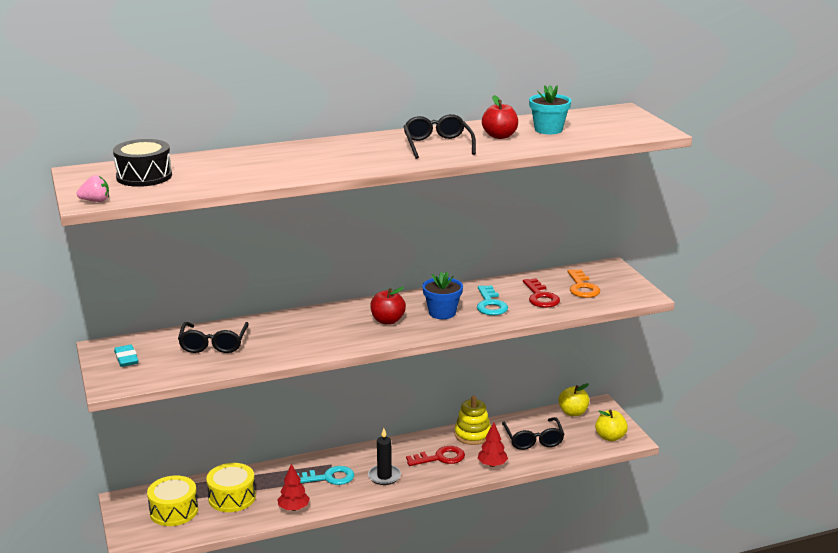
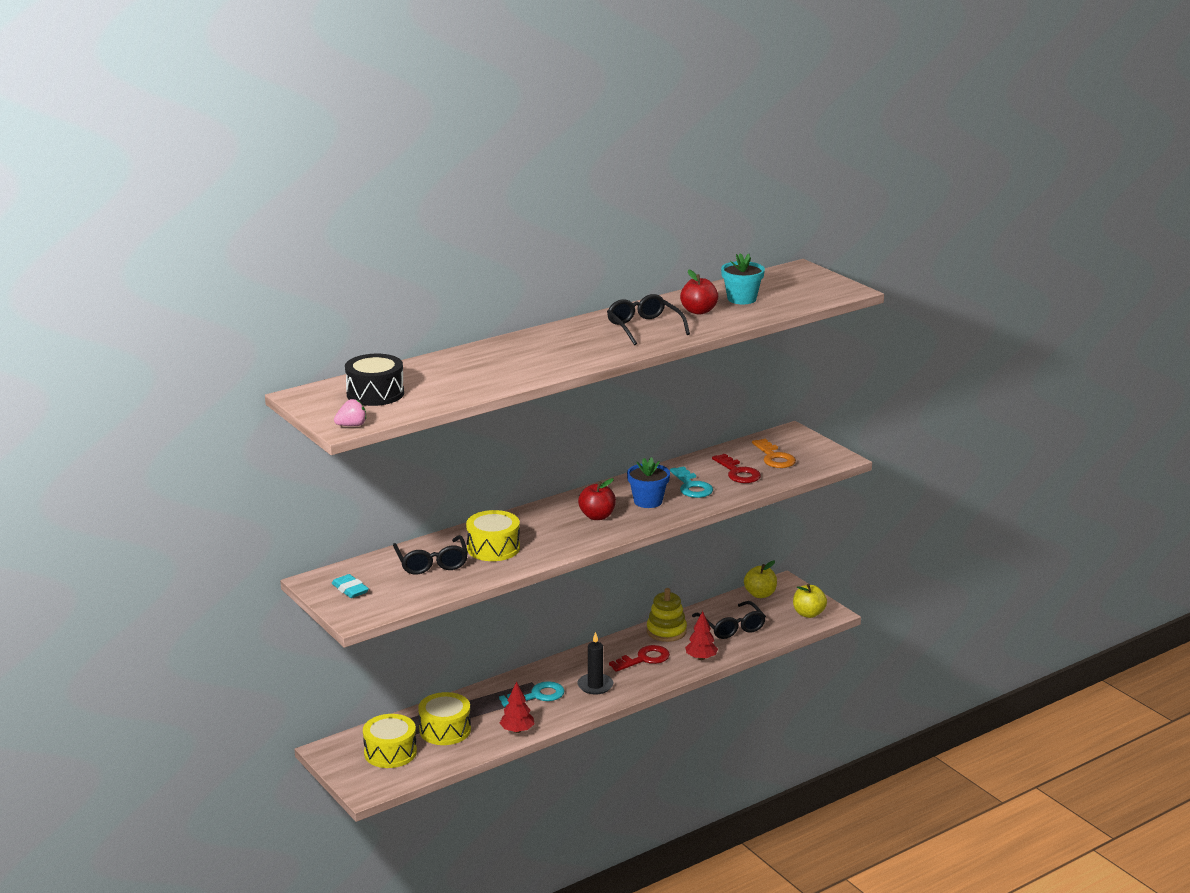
camera: 15 degrees left, 0 degrees up
none -> yellow drum [466,510,520,561]

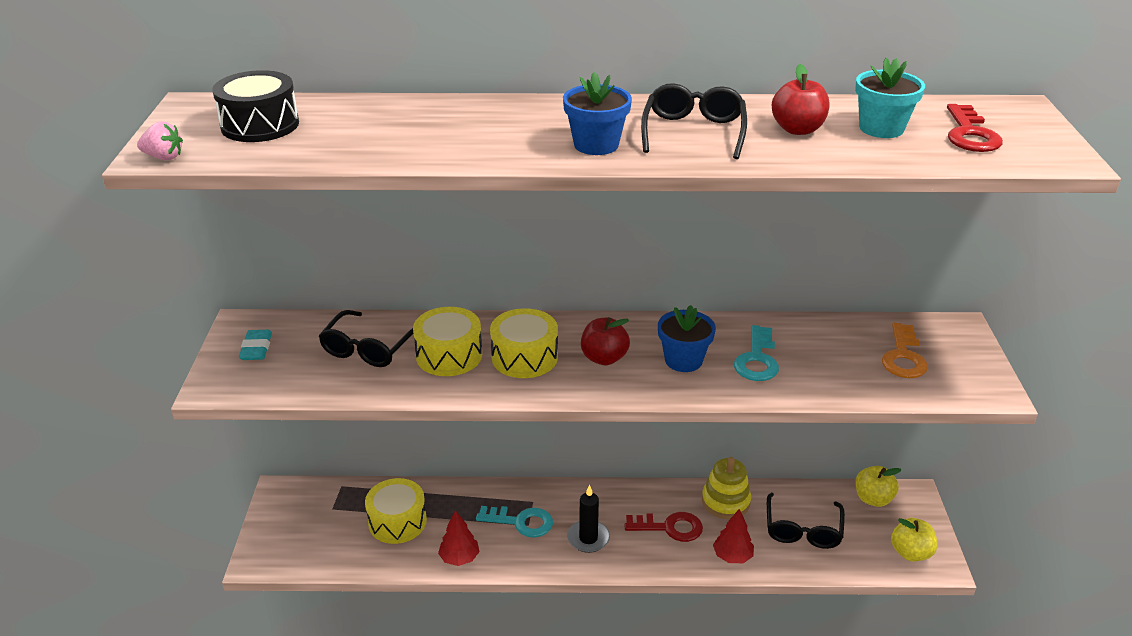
camera: 35 degrees right, 10 degrees up
yellow drum [363,714,417,768] -> yellow drum moved to [490,308,558,378]
red key [712,454,761,483] -> red key moved to [947,104,1003,152]
none -> blue flower pot [563,72,632,155]

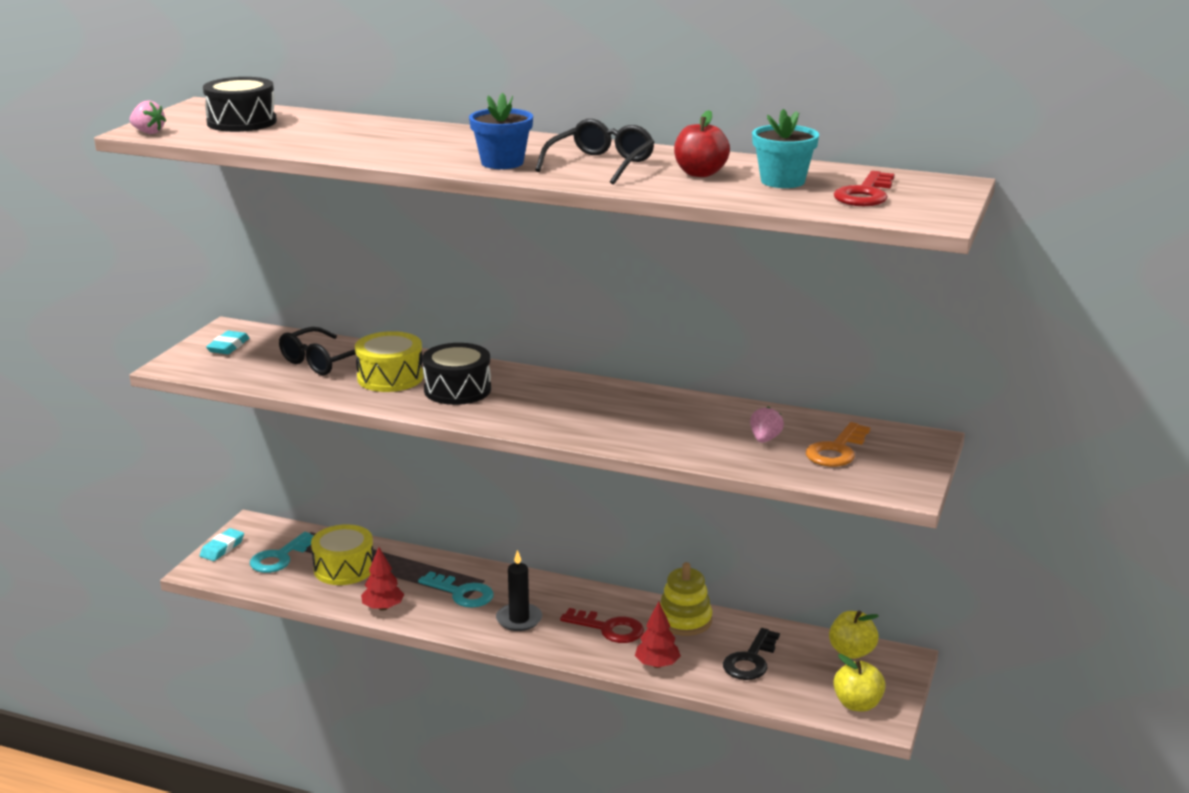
camera: 20 degrees right, 10 degrees down
yellow drum [490,308,558,378] -> black drum [422,343,491,405]
red apple [581,317,630,365] -> none
blue flower pot [658,305,716,372] -> none
turquoise key [734,325,779,381] -> turquoise key moved to [250,532,314,573]
black glasses [767,493,845,549] -> black key [723,628,780,680]
none -> turquoise eraser [200,528,244,561]
none -> pink strawberry [750,406,784,443]

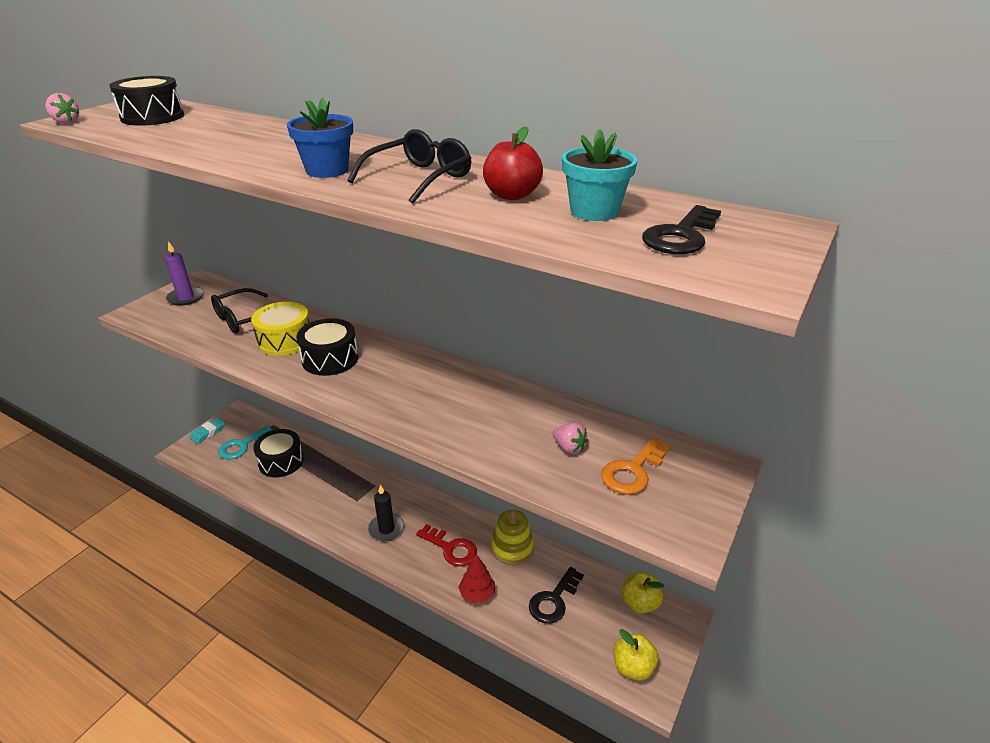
camera: 10 degrees right, 10 degrees up
turquoise eraser [206,331,249,354] -> purple candle [165,241,204,306]
yellow drum [311,524,374,585] -> black drum [253,429,304,477]
red tree [361,547,404,611] -> none
turquoise key [418,571,494,608] -> none
pink strawberry [750,406,784,443] -> pink strawberry turned 105 degrees clockwise [553,423,588,454]
red key [834,171,895,206] -> black key [642,205,721,254]

